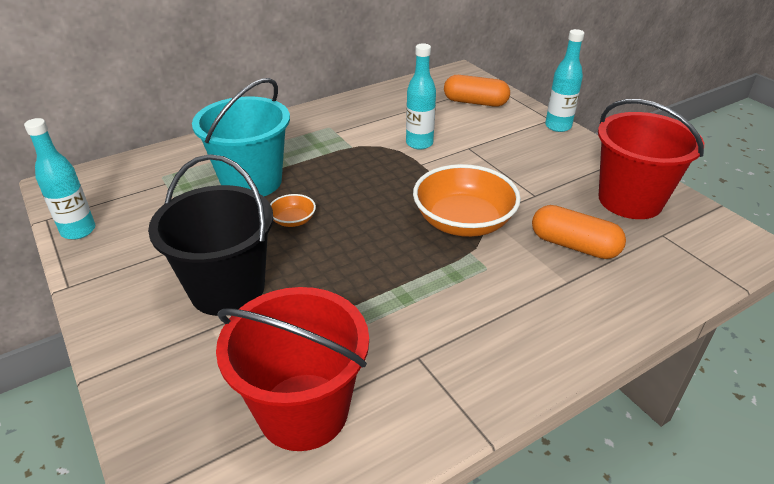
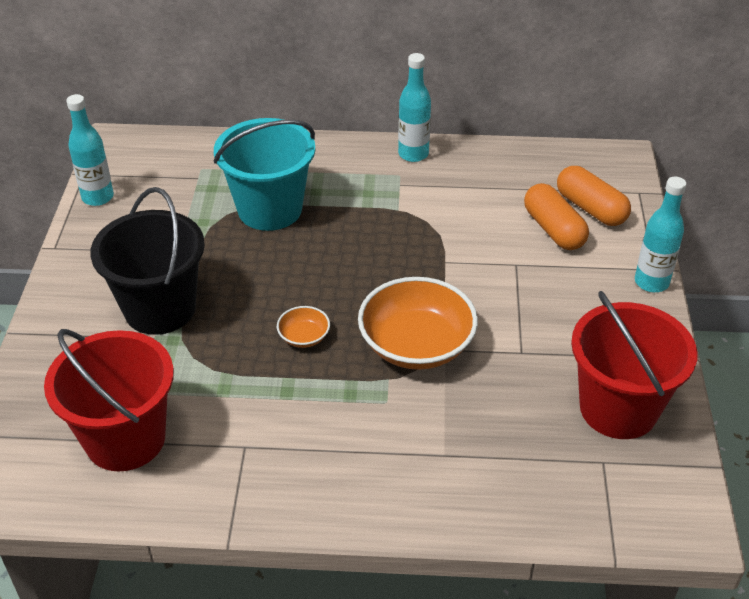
camera: 35 degrees right, 5 degrees up
orange bowl [270,194,316,227] -> orange bowl moved to [277,306,330,348]
turquoise bottle [406,43,436,150] -> turquoise bottle moved to [398,53,431,162]
orange capsule [532,205,626,259] -> orange capsule moved to [524,183,589,250]

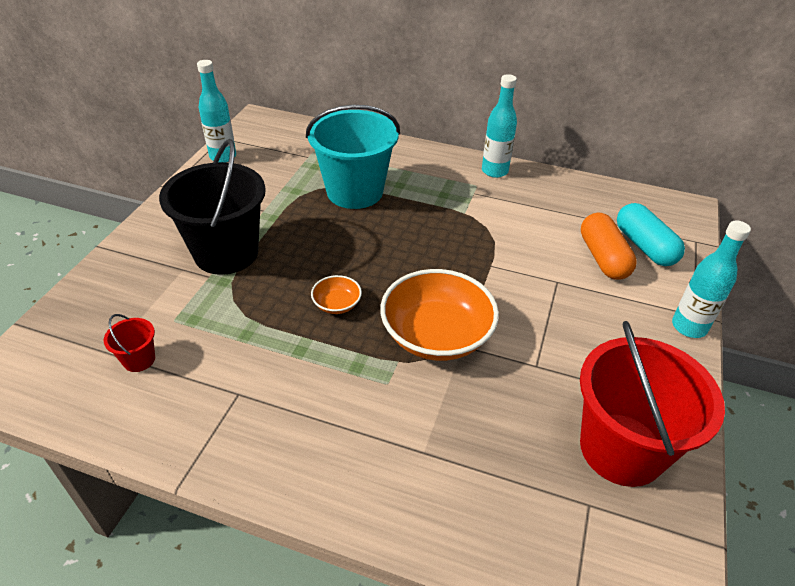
camera: 15 degrees right, 0 degrees up
red bucket [44,329,174,471] -> red bucket [104,314,155,372], size x0.41
orange capsule [557,166,631,226] -> turquoise capsule [617,203,685,266]

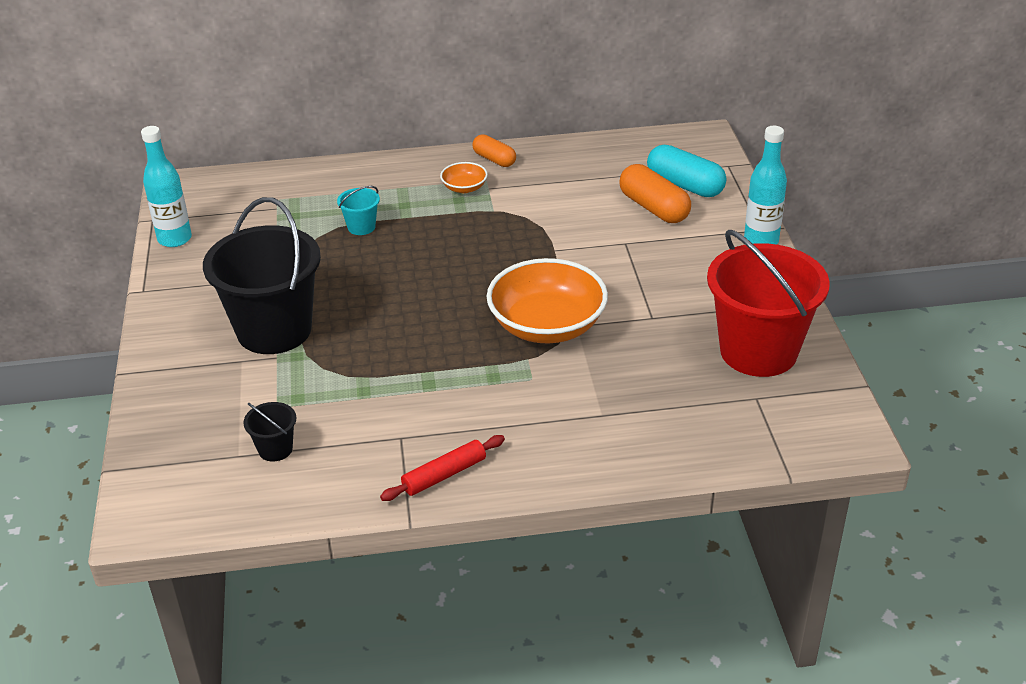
camera: 25 degrees left, 5 degrees down
red bucket [104,314,155,372] -> black bucket [243,402,296,462]
turquoise bucket [306,105,400,209] -> turquoise bucket [337,186,380,235], size x0.41
orange bowl [311,275,362,314] -> orange bowl moved to [440,162,488,193]
turquoise bottle [482,74,517,178] -> orange capsule [473,134,516,167]
none -> red rolling pin [380,435,505,501]

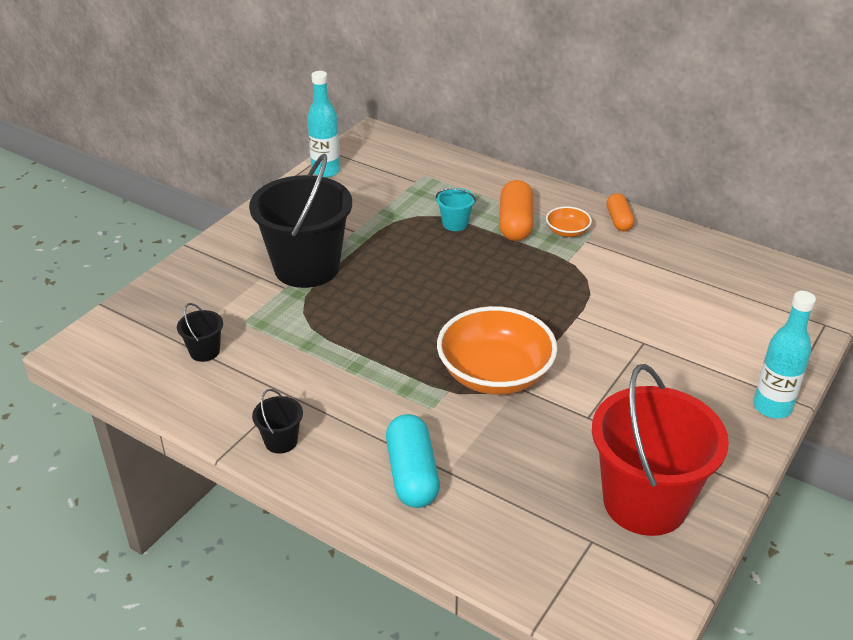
camera: 40 degrees right, 0 degrees up
red rolling pin [380,435,505,501] -> black bucket [252,389,303,454]
orange capsule [619,164,691,223] -> orange capsule moved to [499,180,533,241]
turquoise capsule [647,145,726,197] -> turquoise capsule moved to [386,414,440,508]

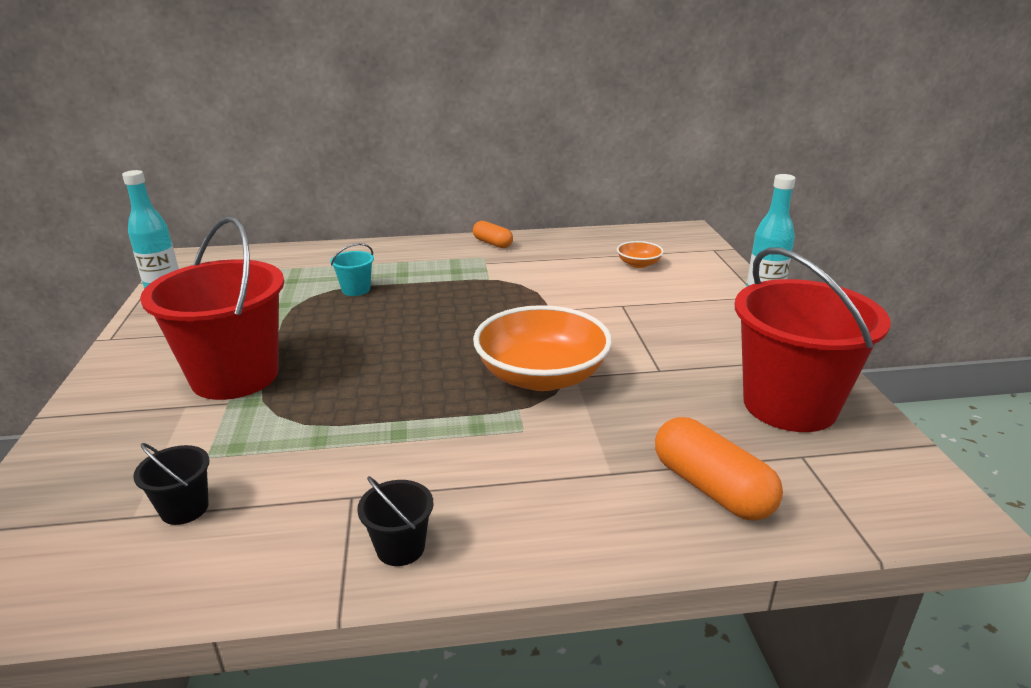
camera: 40 degrees left, 10 degrees down
black bucket [249,154,352,288] -> red bucket [140,216,284,400]
turquoise capsule [386,414,440,508] -> none
orange capsule [499,180,533,241] -> orange capsule moved to [655,417,783,521]
orange bowl [546,206,592,237] -> orange bowl moved to [617,241,664,268]

